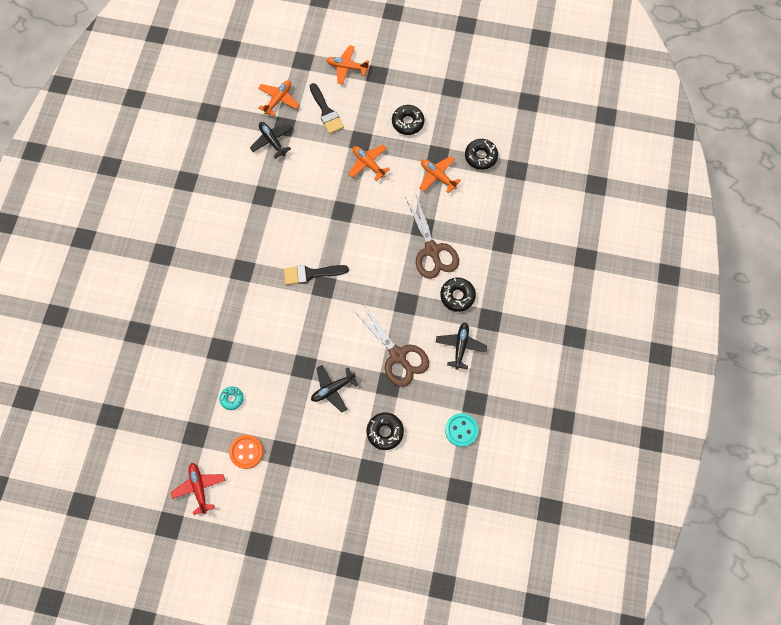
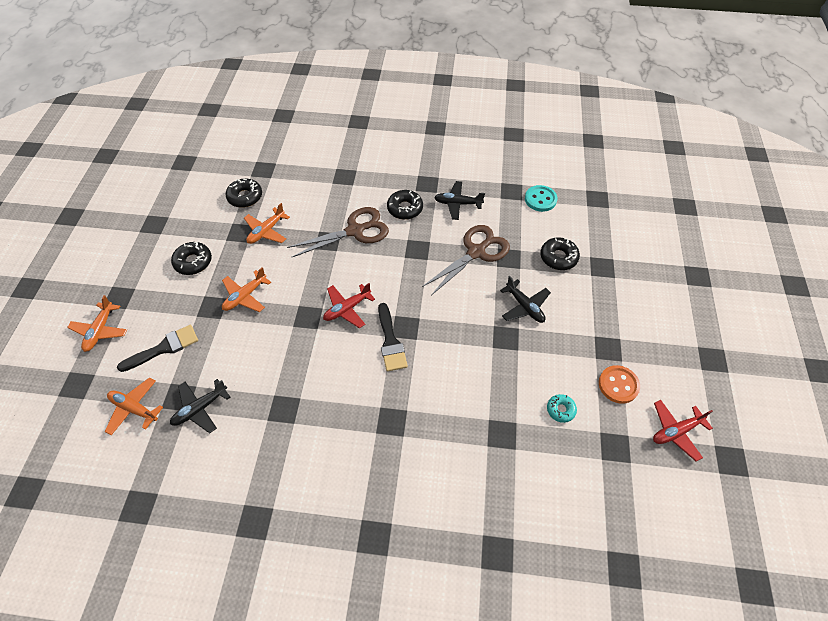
camera: 95 degrees left, 15 degrees down
none -> red plane [323,283,375,328]

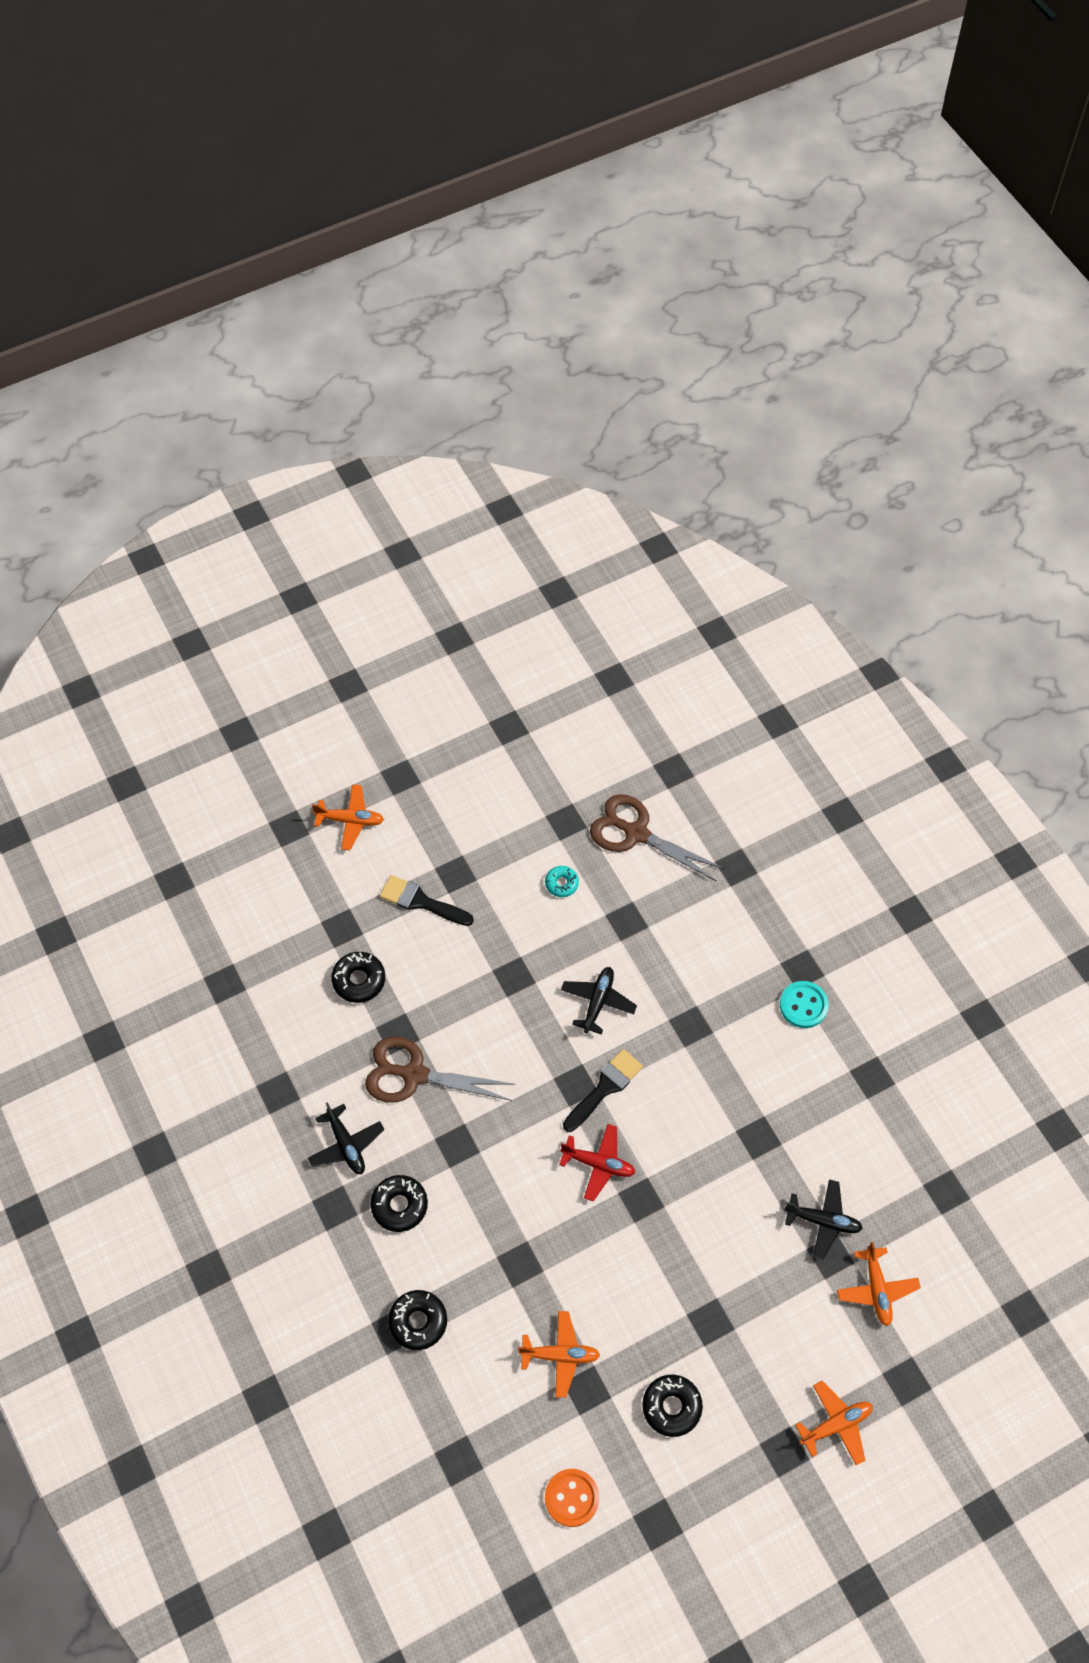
camera: 125 degrees left, 5 degrees up
black brush [117,325,198,372] -> black brush moved to [380,875,474,926]
orange plane [222,267,271,312] -> orange plane moved to [312,784,384,850]
black donut [226,179,262,208] -> black donut moved to [388,1290,447,1350]
brown scissors [287,207,389,257] -> brown scissors moved to [590,794,725,882]
black plane [500,276,551,323] -> black plane moved to [561,967,637,1035]
turquoise button [525,185,557,212] -> turquoise button moved to [780,981,829,1028]
orange button [599,365,640,404] -> orange button moved to [545,1469,599,1527]
red plane [653,400,713,461] -> none

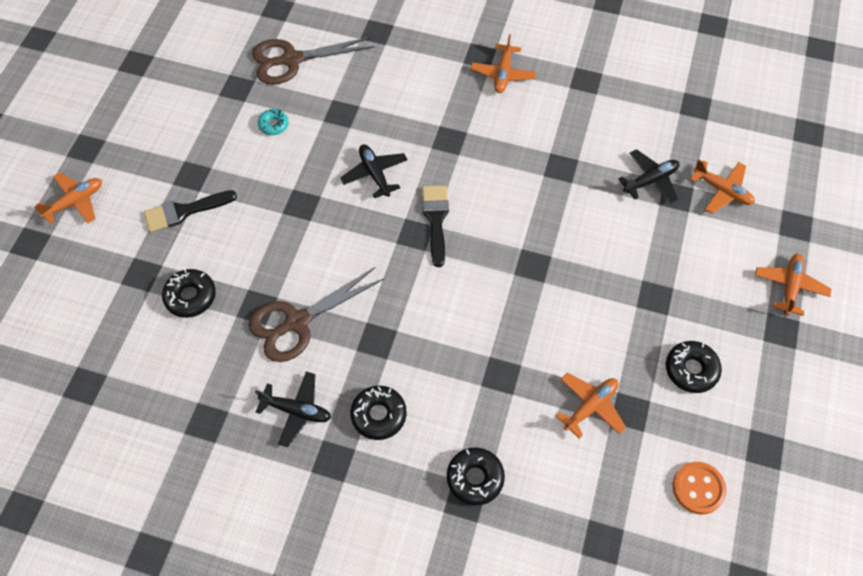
camera: 45 degrees left, 0 degrees up
red plane [559,1124,635,1201] -> none
turquoise button [780,981,829,1028] -> orange plane [471,34,537,93]

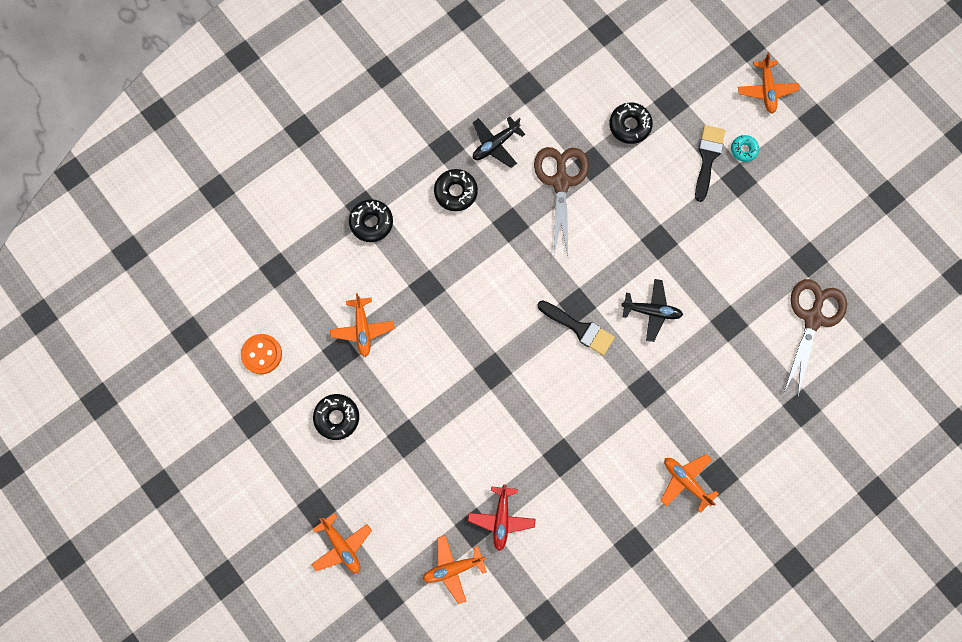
camera: 125 degrees right, 15 degrees up
turquoise donut [258,109,289,135] -> turquoise donut moved to [731,135,759,162]
black plane [618,149,679,204] -> red plane [468,484,536,551]

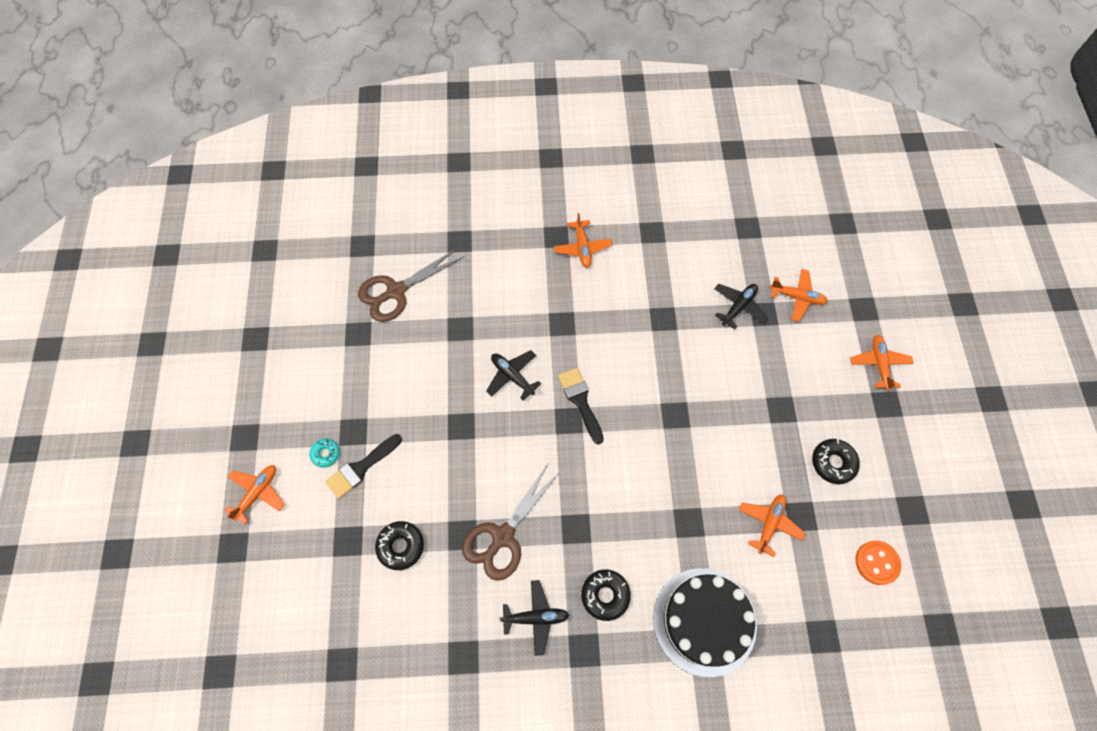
camera: 145 degrees left, 10 degrees down
black donut [349,199,393,242] -> black cake [653,568,757,677]
red plane [468,484,536,551] -> black plane [714,284,768,329]

